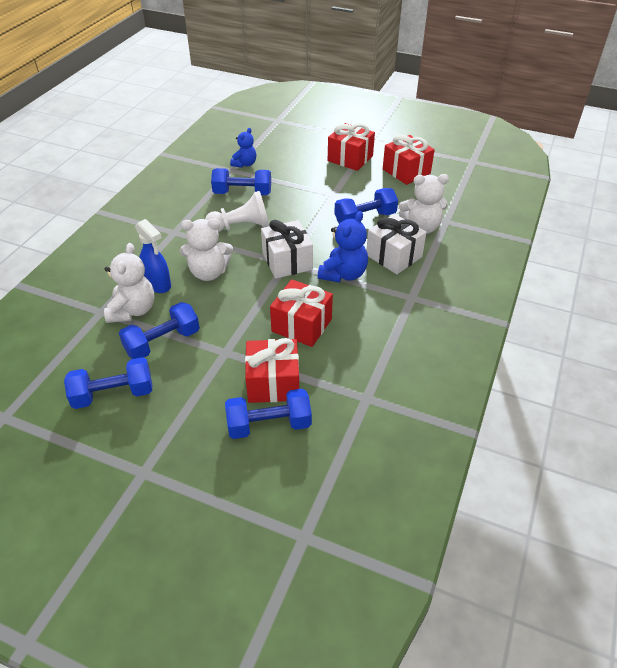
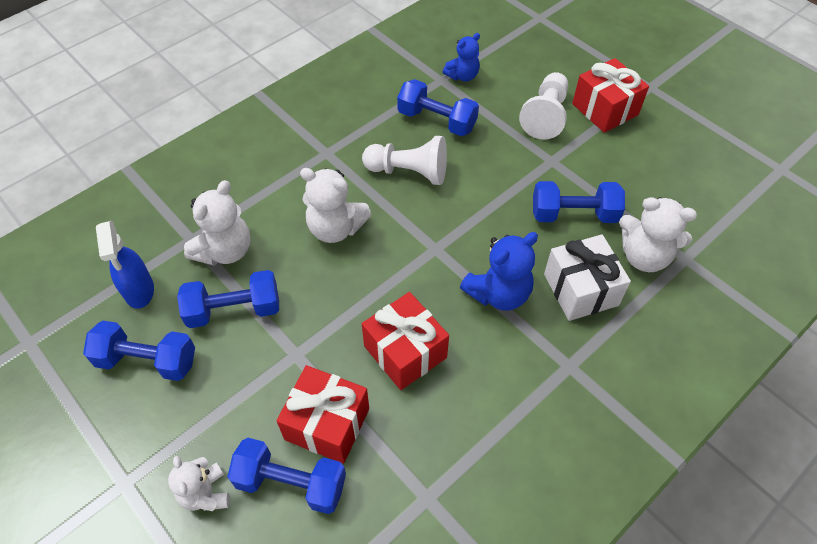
camera: 25 degrees right, 10 degrees up
blue spray bottle [135,219,171,293] -> blue spray bottle moved to [96,221,154,309]
white gift [261,220,313,279] -> none
red gift [383,135,435,185] -> none
none -> white teddy bear [168,456,230,511]
none -> white pawn [519,72,568,140]

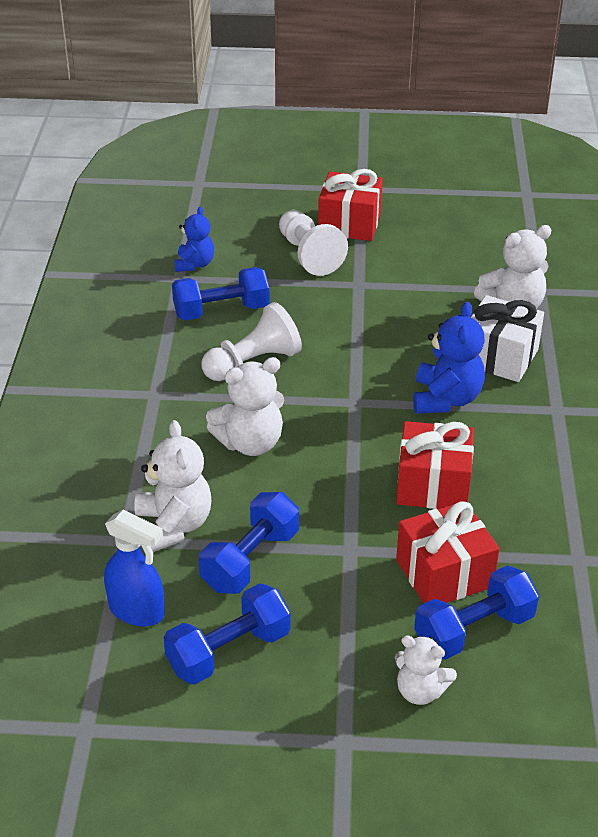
camera: 45 degrees left, 15 degrees down
blue dumbbell [533,181,625,223] -> none

